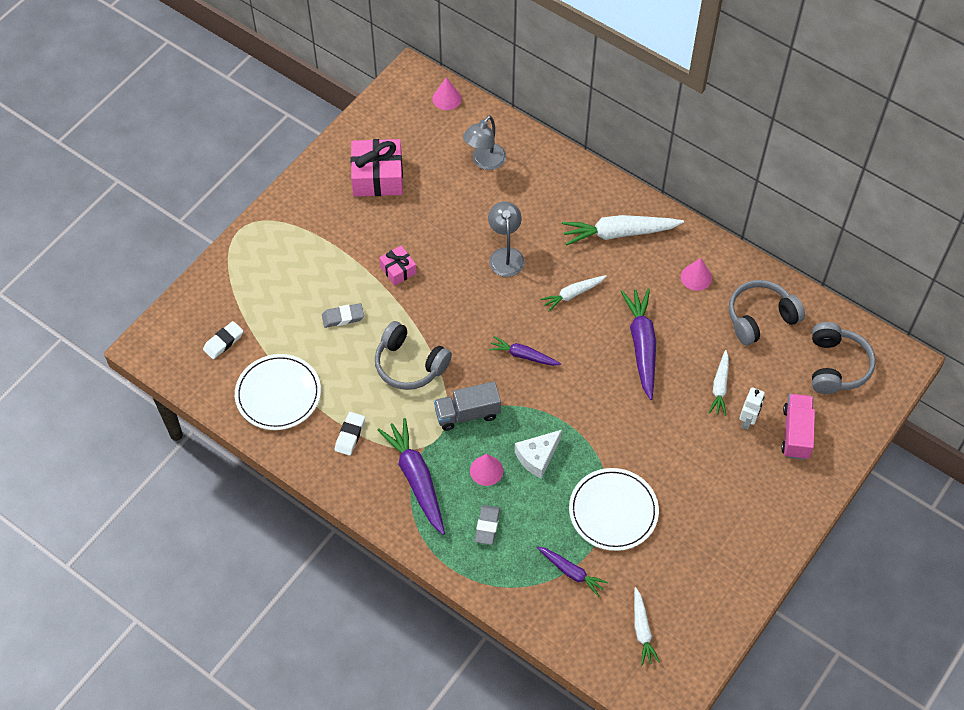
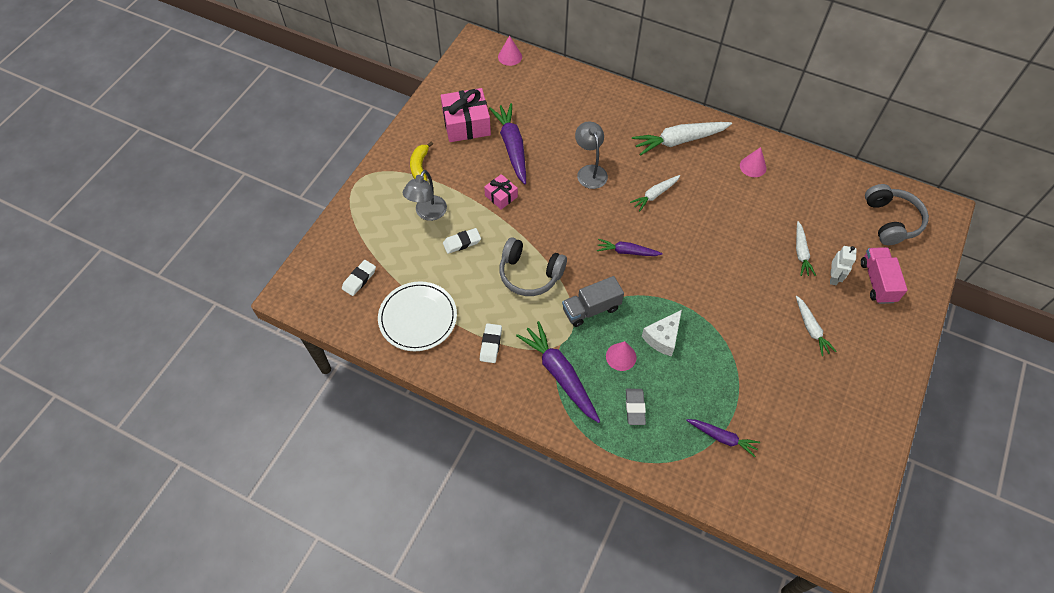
camera: 10 degrees left, 0 degrees up
grey eraser [322,303,364,328] -> white eraser [443,228,481,254]
grey lamp [463,115,506,170] -> grey lamp moved to [403,170,447,221]
white plate [569,468,659,551] -> none
purple carrot [621,288,656,400] -> purple carrot moved to [489,103,526,184]
white carrot [634,587,660,665] -> white carrot moved to [796,296,836,356]
grey headphones [729,280,805,345] -> none
none -> yellow banana [410,141,433,181]

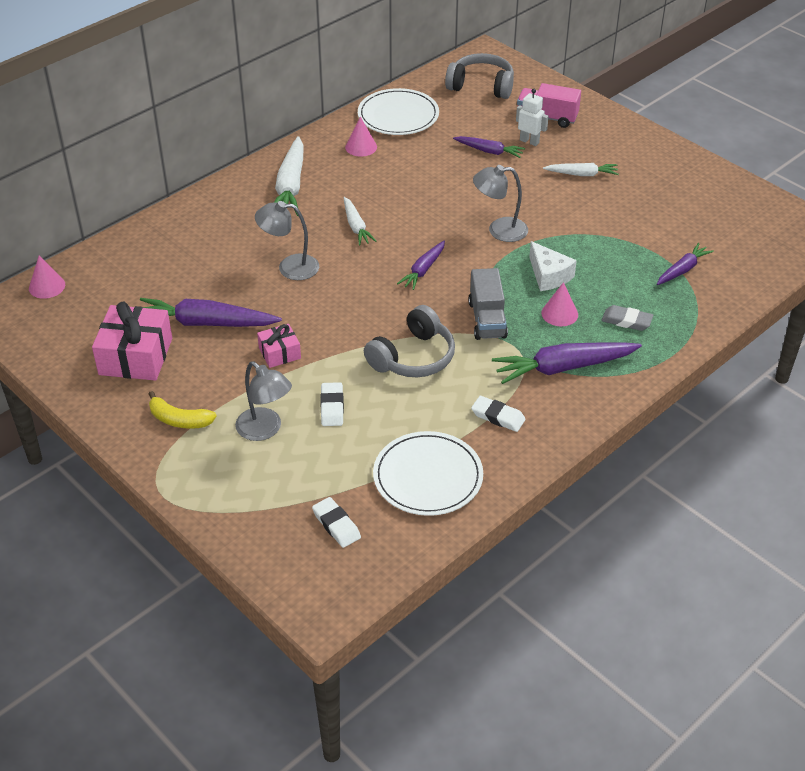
camera: 70 degrees left, 15 degrees down
white carrot [796,221,816,276] -> purple carrot [453,136,525,158]
none -> white plate [358,88,439,135]
none -> grey lamp [473,165,528,242]

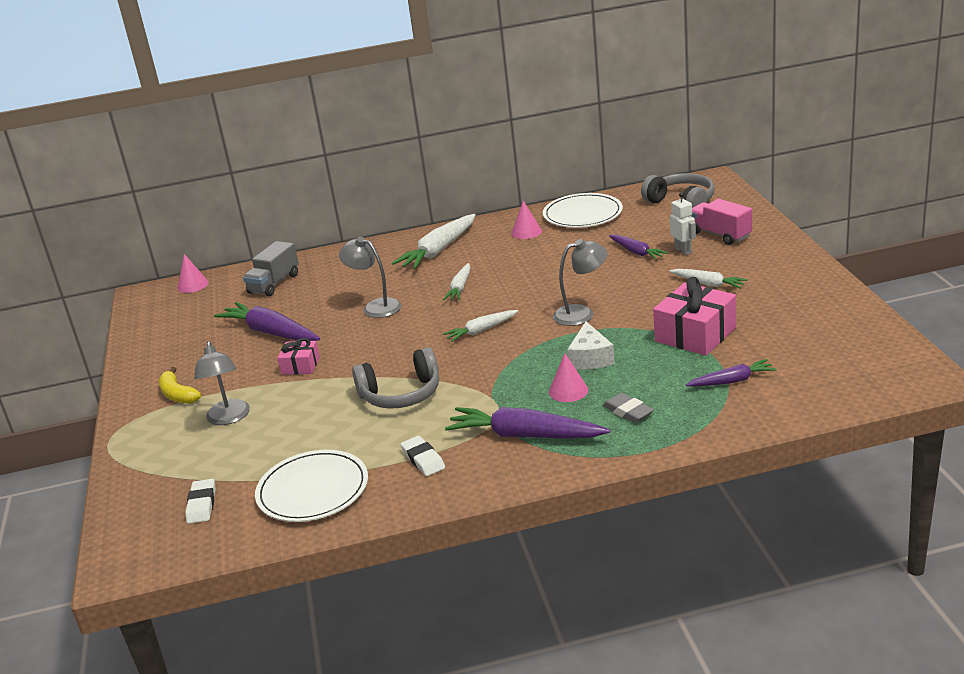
camera: 35 degrees right, 15 degrees down
pink gift [92,302,172,381] -> pink gift moved to [653,277,736,356]
white eraser [320,382,344,426] -> none
purple carrot [397,241,445,290] -> white carrot [443,310,518,342]
grey truck [469,268,508,340] -> grey truck moved to [243,241,299,296]
grey lamp [473,165,528,242] -> grey lamp turned 135 degrees clockwise [553,239,608,326]

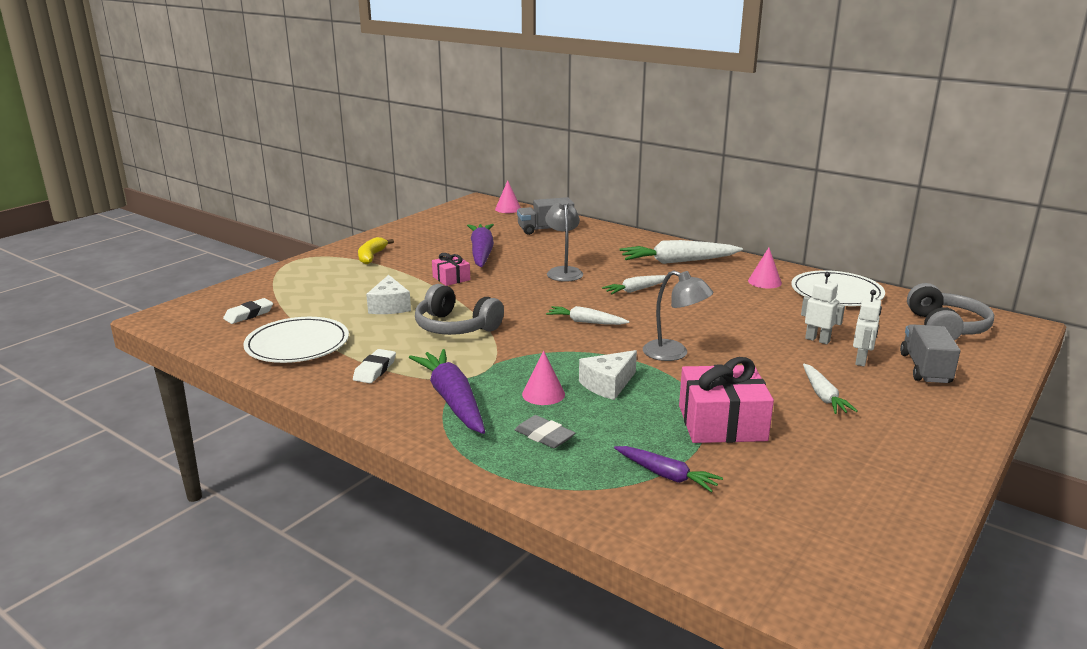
camera: 45 degrees right, 5 degrees down
grey lamp [194,341,250,425] -> none
grey eraser [602,393,654,423] -> grey eraser turned 60 degrees counterclockwise [515,415,575,448]
purple carrot [609,235,668,260] -> white robot [801,272,845,344]
pink truck [691,199,752,245] -> grey truck [900,324,960,383]
none -> white cheese [366,275,411,314]

